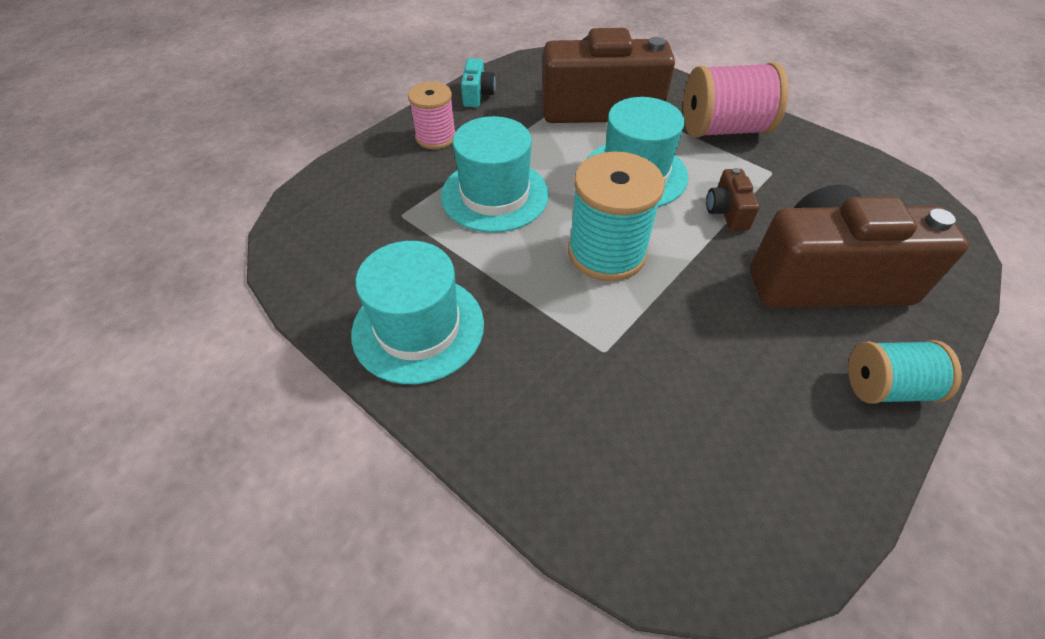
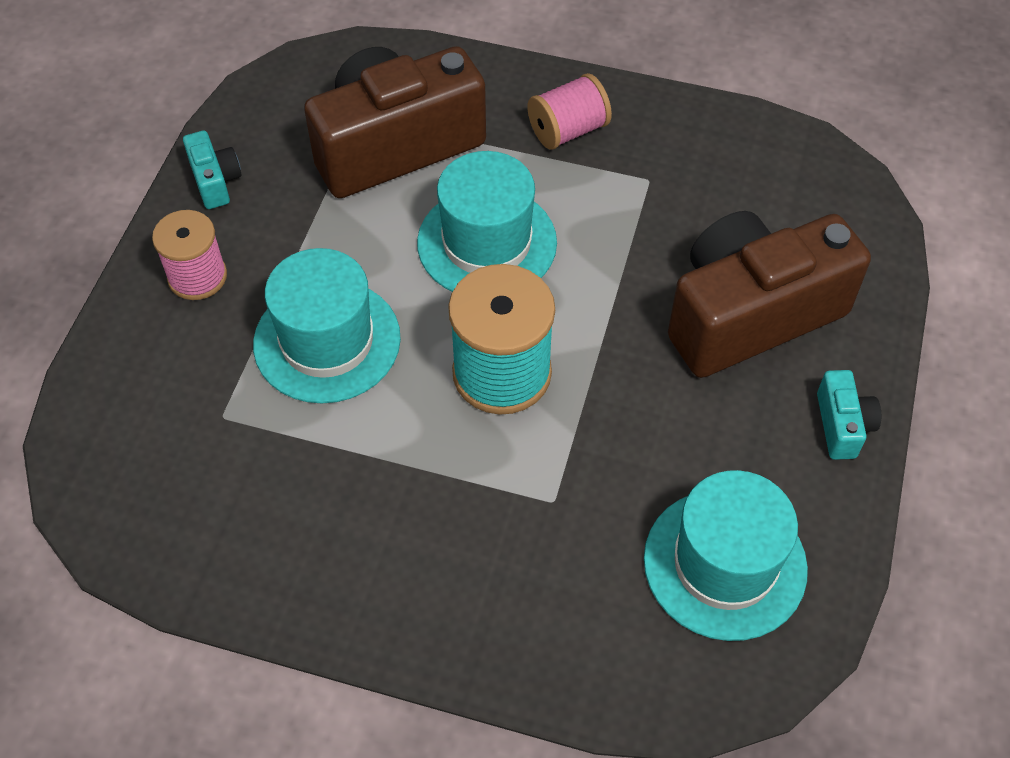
camera: 25 degrees left, 5 degrees up
turquoise hat [351,241,484,384] -> turquoise hat moved to [644,470,808,641]
pink spool [683,62,788,138] -> pink spool [527,73,612,149], size x0.63
brown camera [706,168,759,231] -> none
turquoise spool [848,340,962,404] -> turquoise camera [817,370,881,460]

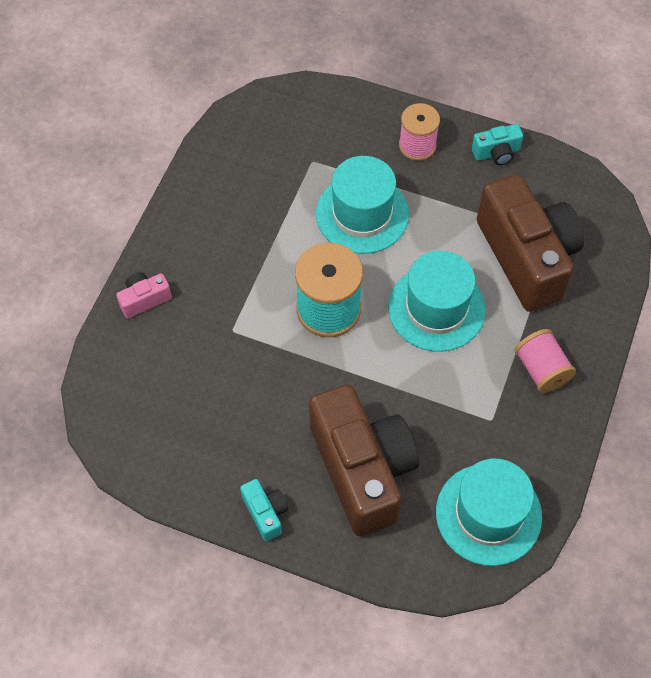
camera: 95 degrees right, 5 degrees up
turquoise hat [644,470,808,641] -> turquoise hat moved to [436,458,542,566]
turquoise camera [817,370,881,460] -> turquoise camera turned 120 degrees counterclockwise [240,479,288,541]
none -> pink camera [116,272,172,318]

